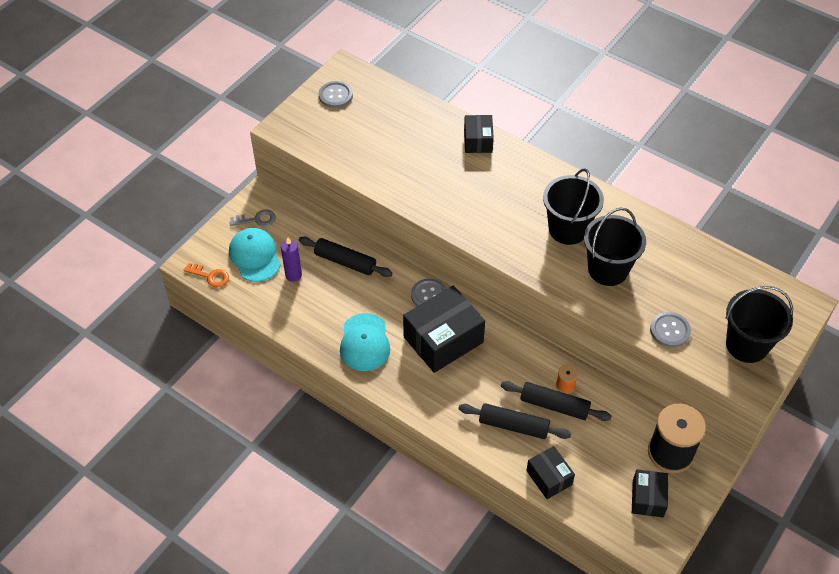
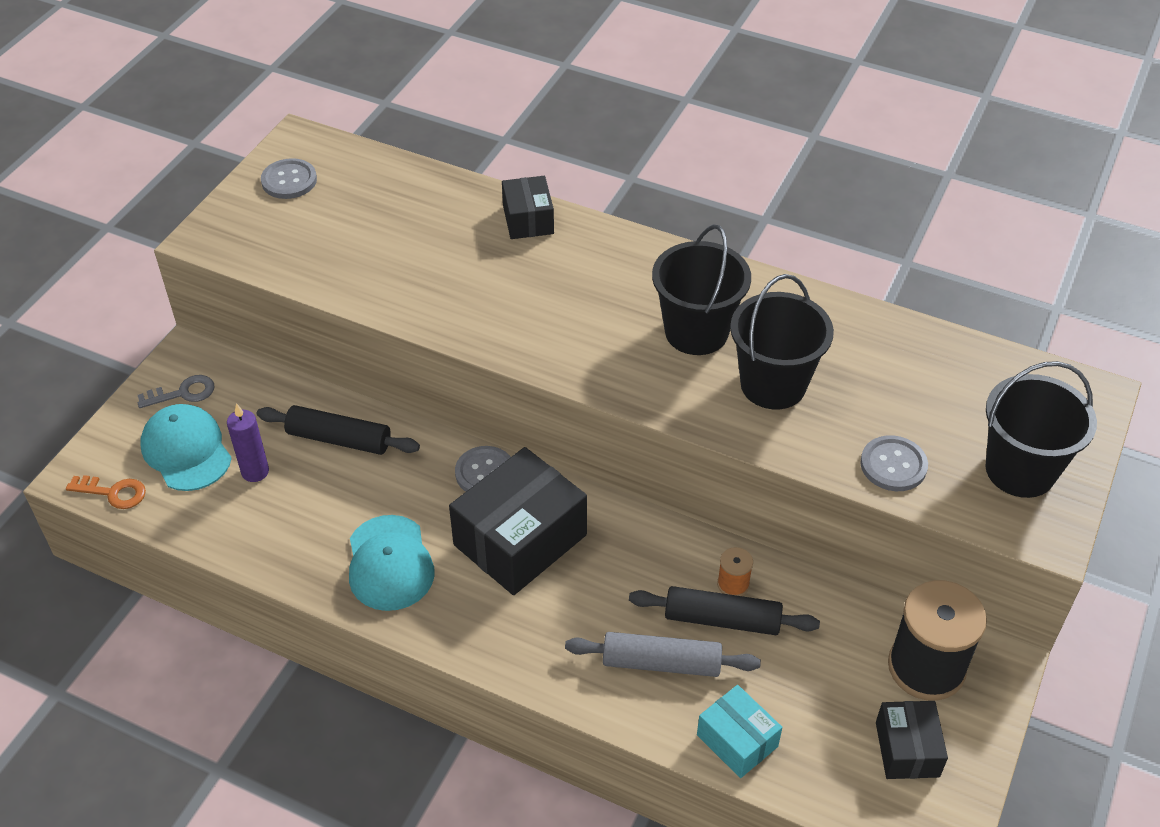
camera: 10 degrees left, 5 degrees down
black rolling pin [458,403,571,439] -> grey rolling pin [565,632,761,677]
black box [526,446,575,499] -> turquoise box [697,685,782,778]

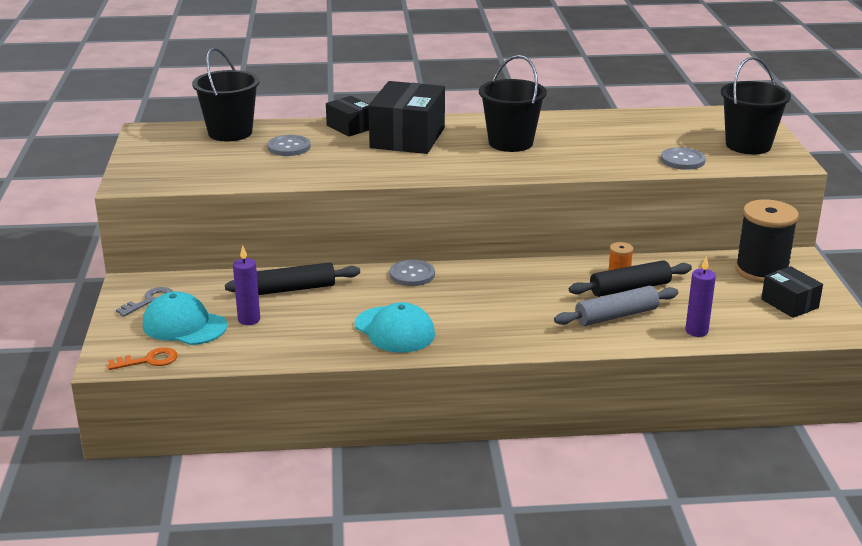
camera: 30 degrees left, 20 degrees down
grey button [261,158,317,199] -> grey button moved to [267,135,311,156]
black box [449,447,587,595] -> black box moved to [368,81,445,154]
turquoise box [697,685,782,778] -> purple candle [685,256,716,337]
black bucket [730,274,834,410] -> black bucket moved to [192,47,260,141]

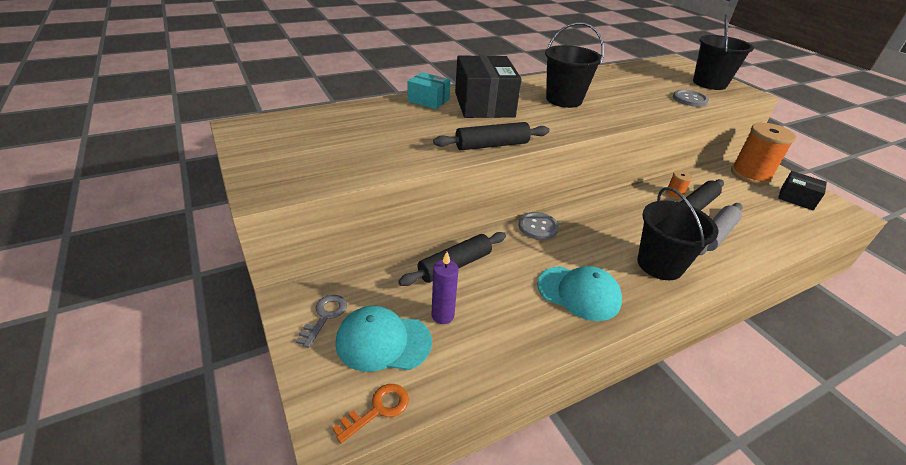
camera: 25 degrees left, 10 degrees up
black bucket [192,47,260,141] -> black bucket moved to [637,187,718,280]
grey button [267,135,311,156] -> none
black box [326,96,369,136] -> turquoise box [408,72,450,109]
purple candle [685,256,716,337] -> none
black spool [735,199,799,283] -> orange spool [731,123,796,185]
none -> black rolling pin [433,122,550,150]

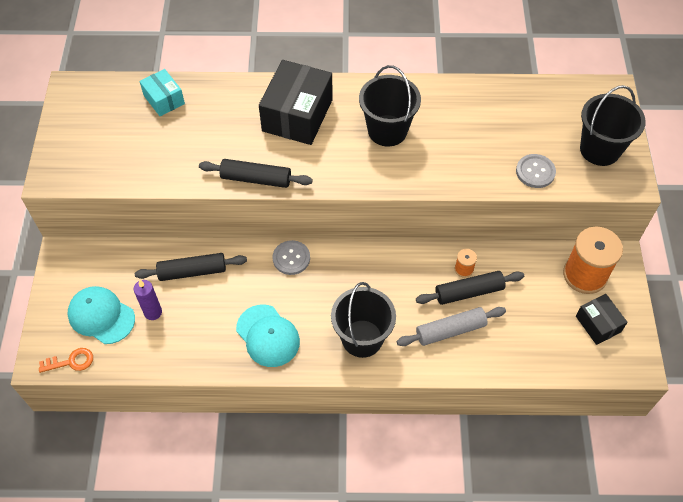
camera: 30 degrees right, 20 degrees up
grey key [296,295,347,348] -> none
turquoise box [408,72,450,109] -> turquoise box moved to [139,69,185,116]

